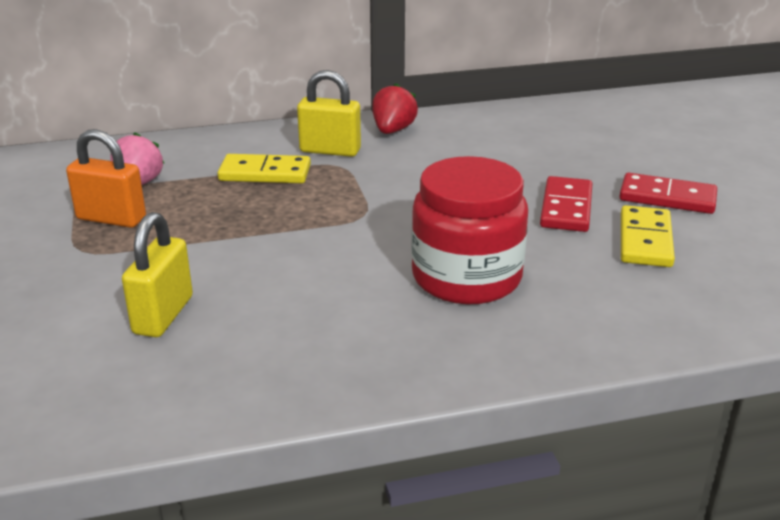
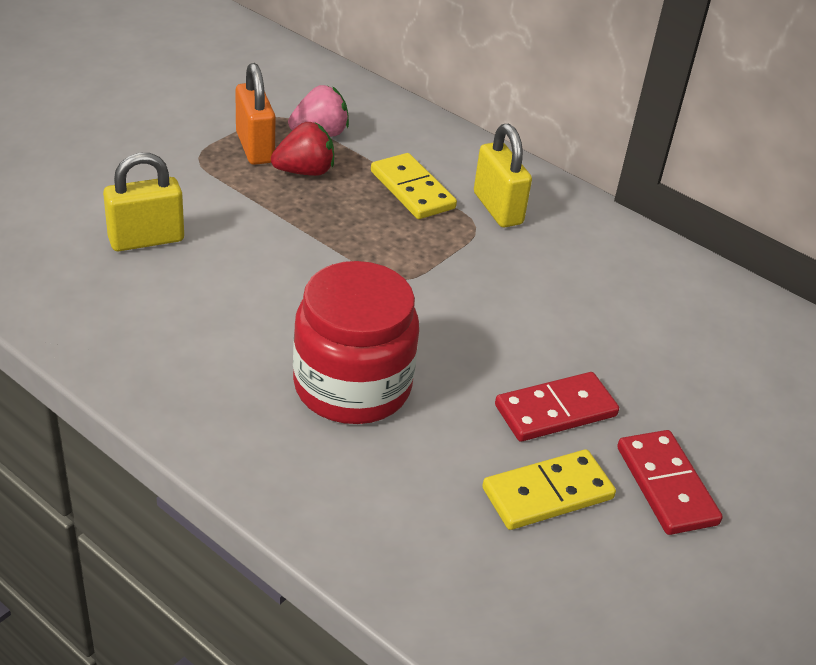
camera: 50 degrees right, 10 degrees up
red strawberry [372,83,418,134] -> red strawberry moved to [271,122,334,176]

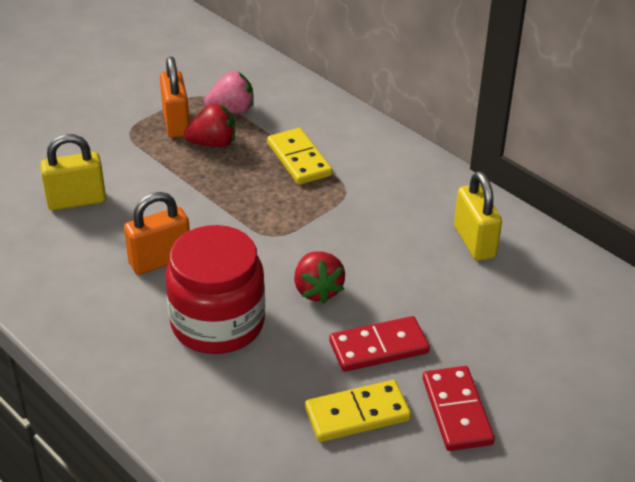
camera: 10 degrees right, 0 degrees up
yellow padlock [474,124,532,227] -> yellow padlock moved to [454,171,502,261]
none -> orange padlock [124,192,190,275]
none -> red strawberry [294,251,345,304]

